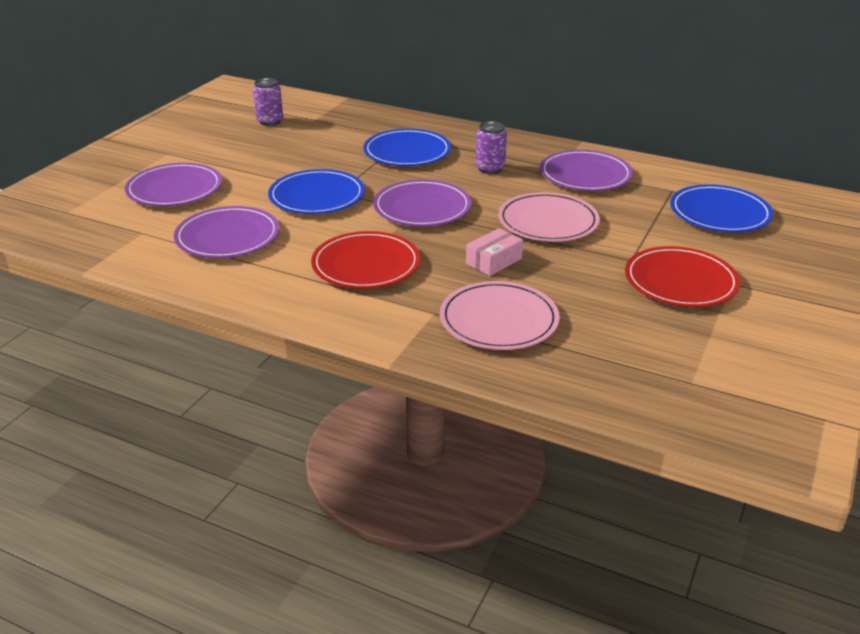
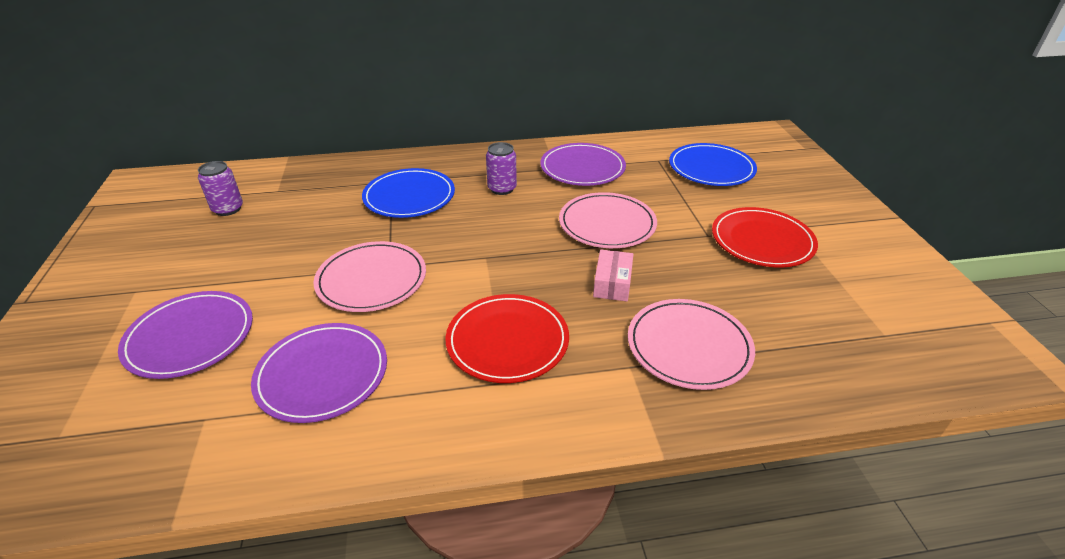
camera: 35 degrees left, 5 degrees up
blue plate [268,169,365,214] -> pink plate [313,241,426,312]
purple plate [373,179,472,226] -> none

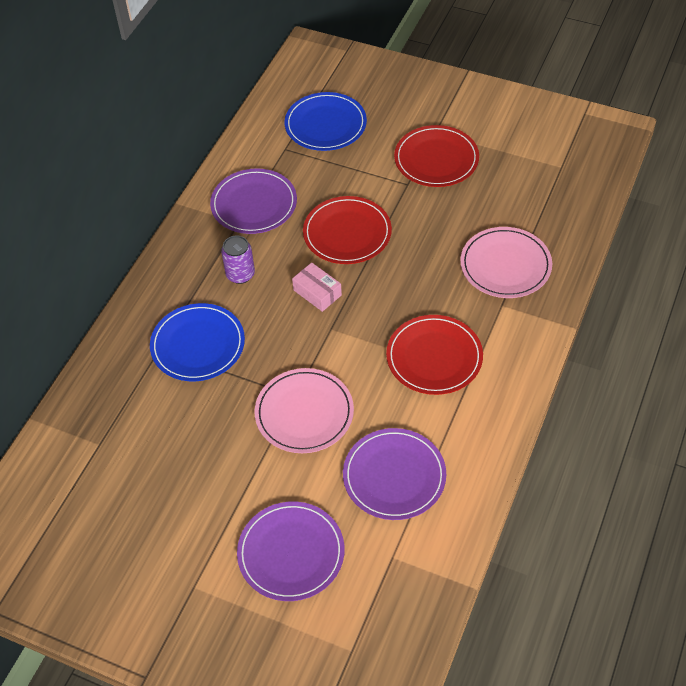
camera: 55 degrees left, 15 degrees up
purple can [198,161,243,216] -> none
pink plate [559,192,657,248] -> red plate [303,196,392,264]
pink box [593,250,633,301] -> pink box moved to [292,263,342,312]

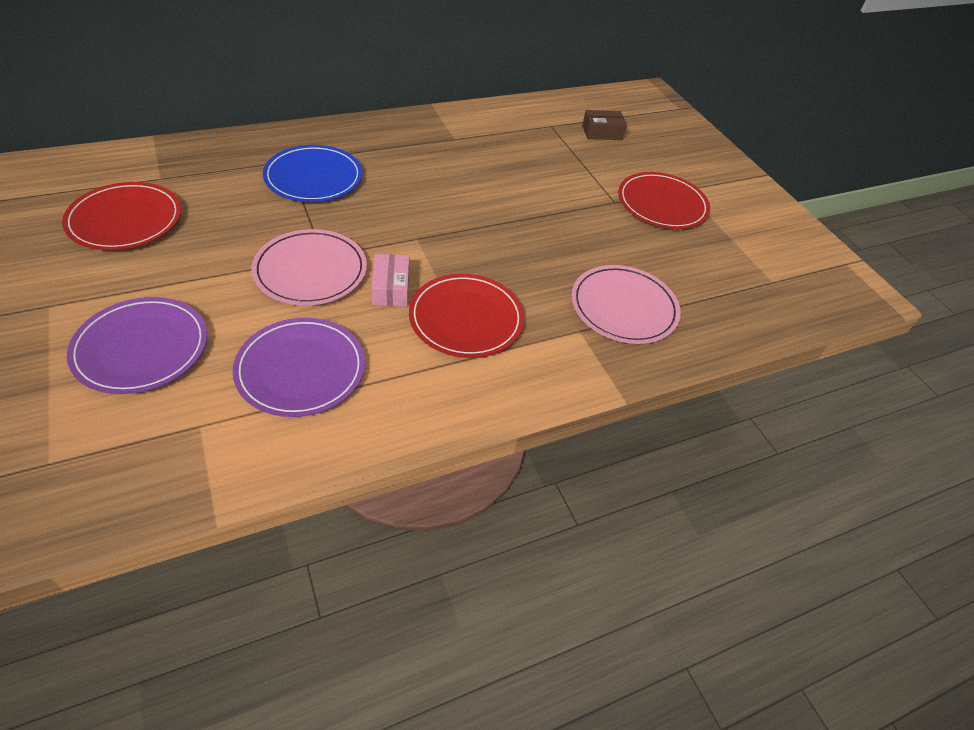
camera: 35 degrees right, 5 degrees down
purple plate [210,168,297,234] -> none
purple can [221,235,255,284] -> none
blue plate [285,92,367,151] -> brown box [582,110,627,140]
pink box [292,263,342,312] -> pink box moved to [371,254,409,307]
red plate [303,196,392,264] -> red plate moved to [62,182,181,250]

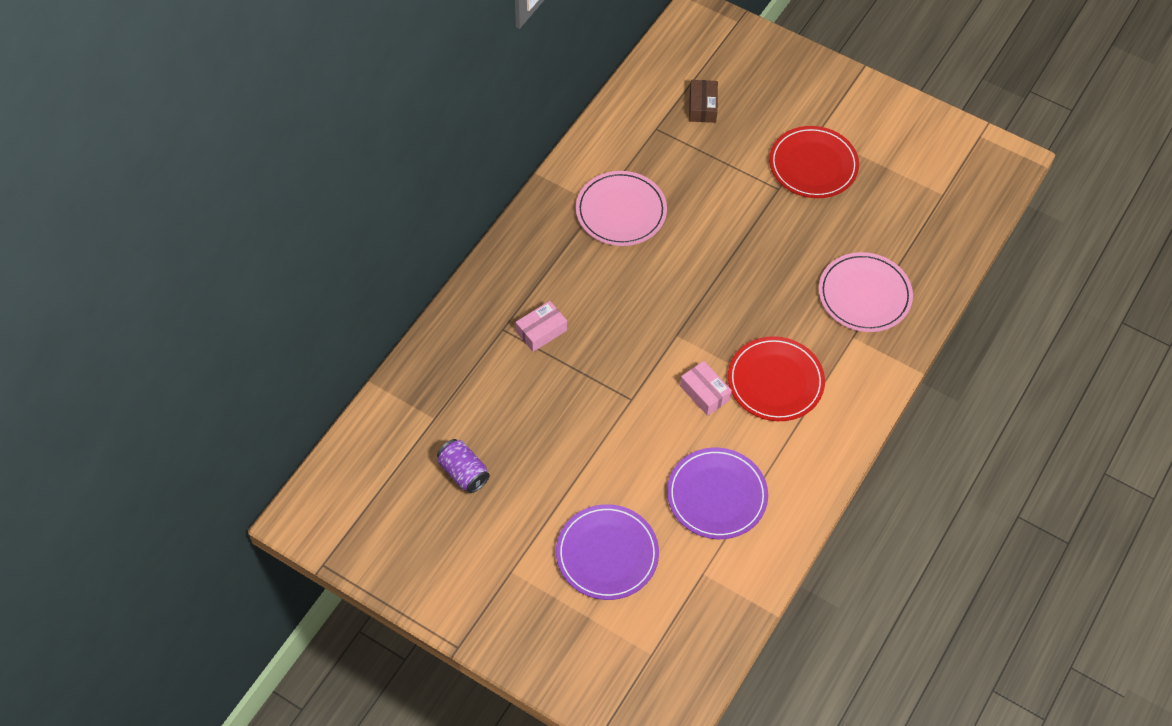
camera: 30 degrees left, 10 degrees up
red plate [62,182,181,250] -> purple can [437,439,490,493]
pink plate [251,229,367,305] -> pink plate moved to [576,171,667,246]
blue plate [263,145,362,202] -> pink box [516,301,567,352]
brown box [582,110,627,140] -> brown box turned 45 degrees counterclockwise [689,80,718,123]

